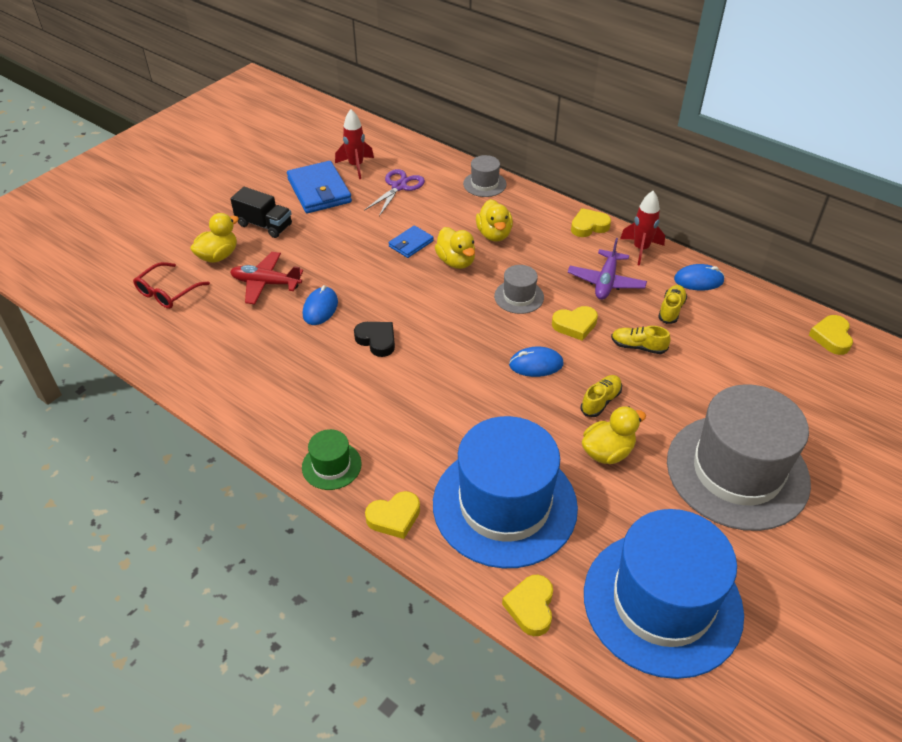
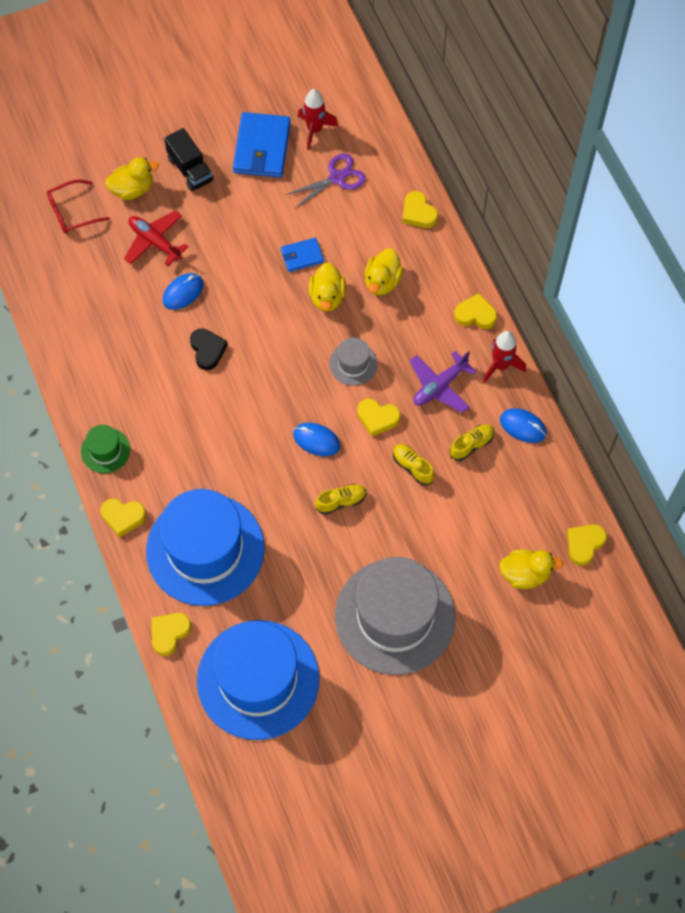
camera: 30 degrees right, 20 degrees up
grey hat [463,155,506,197] -> yellow heart [402,191,438,228]
yellow duck [582,406,646,464] -> yellow duck moved to [499,549,564,589]

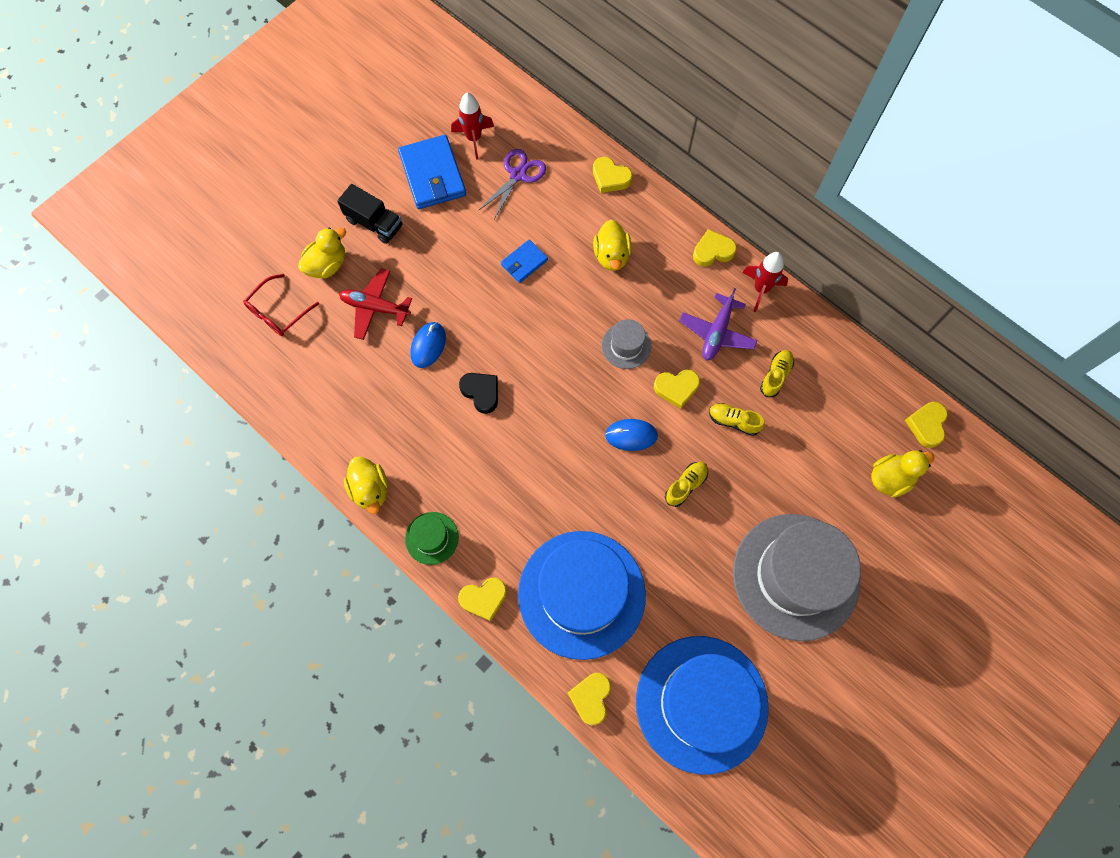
camera: 25 degrees left, 5 degrees up
yellow duck [309,262,346,312] -> yellow duck moved to [344,456,388,514]
blue mouse [500,408,547,443] -> none

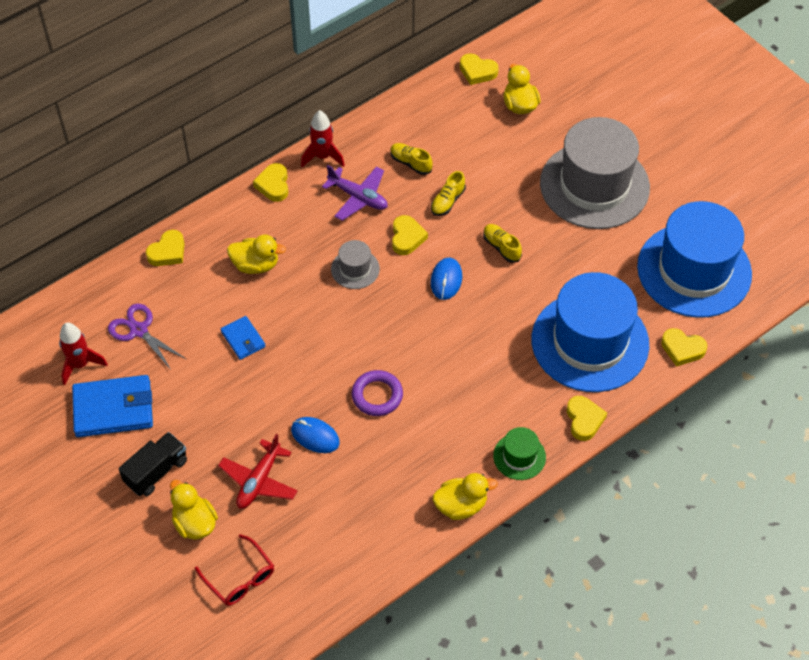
camera: 80 degrees left, 15 degrees down
black heart [459,373,498,414] -> purple ring [351,370,403,416]

